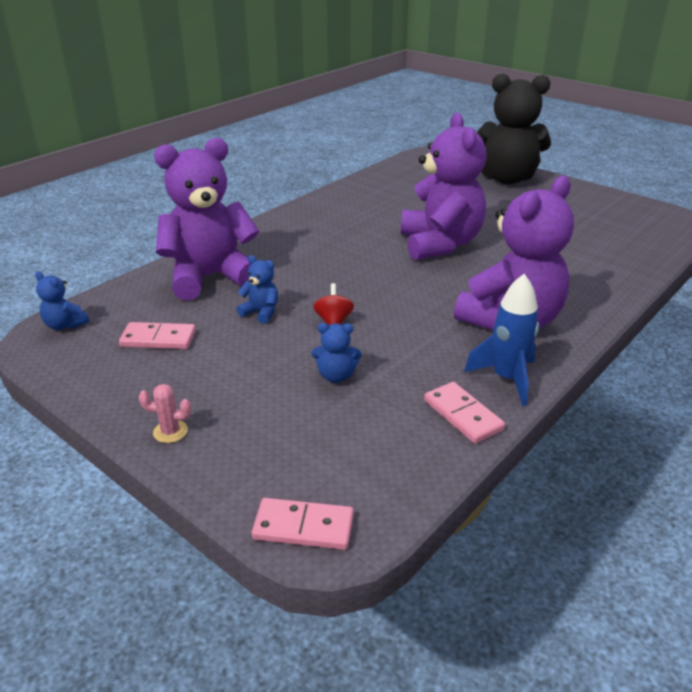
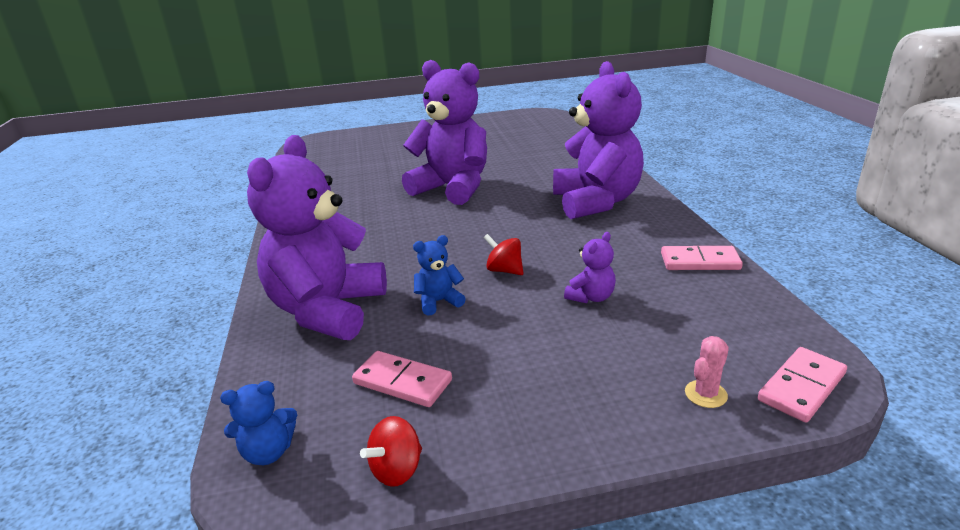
camera: 50 degrees left, 5 degrees down
pink domino [119,322,196,349] -> pink domino turned 75 degrees clockwise [352,351,452,407]
pink cactus [138,384,191,443] -> pink cactus moved to [685,336,729,408]
blue teddy bear [311,323,362,383] -> purple teddy bear [564,232,616,303]
blue rocket [464,274,539,406] -> none
black teddy bear [477,73,551,184] -> none
none -> red spinning top [360,416,422,487]

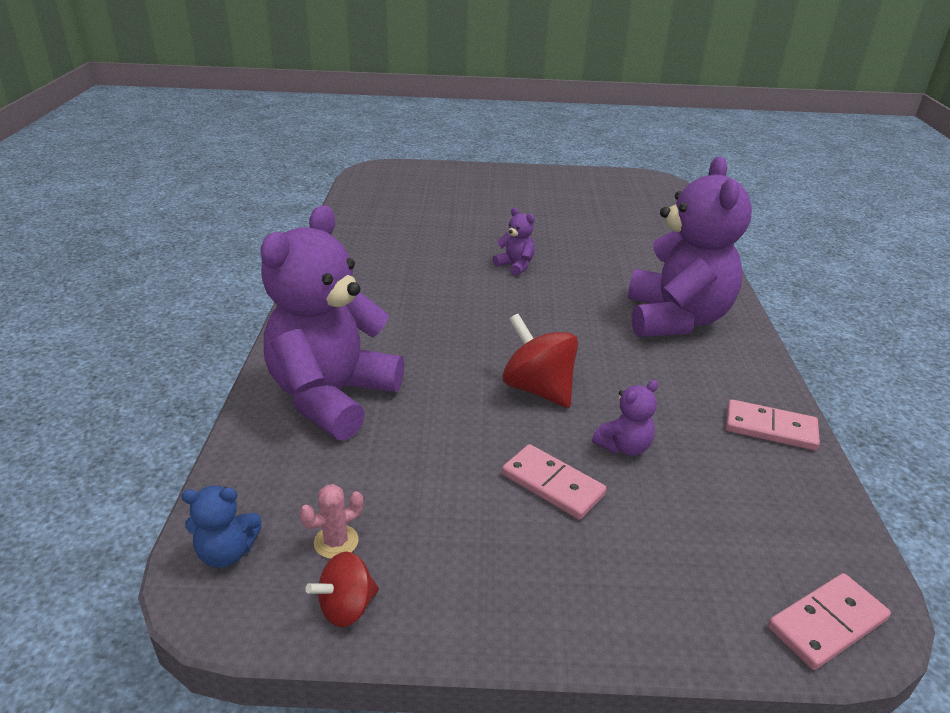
camera: 10 degrees right, 5 degrees up
pink domino [352,351,452,407] -> pink domino moved to [502,444,607,520]
purple teddy bear [402,60,487,205] -> purple teddy bear [493,208,535,276], size x0.41
blue teddy bear [413,235,466,316] -> none
red spinning top [484,234,523,275] -> red spinning top [502,314,578,408], size x1.68
pink cactus [685,336,729,408] -> pink cactus moved to [299,484,363,559]

